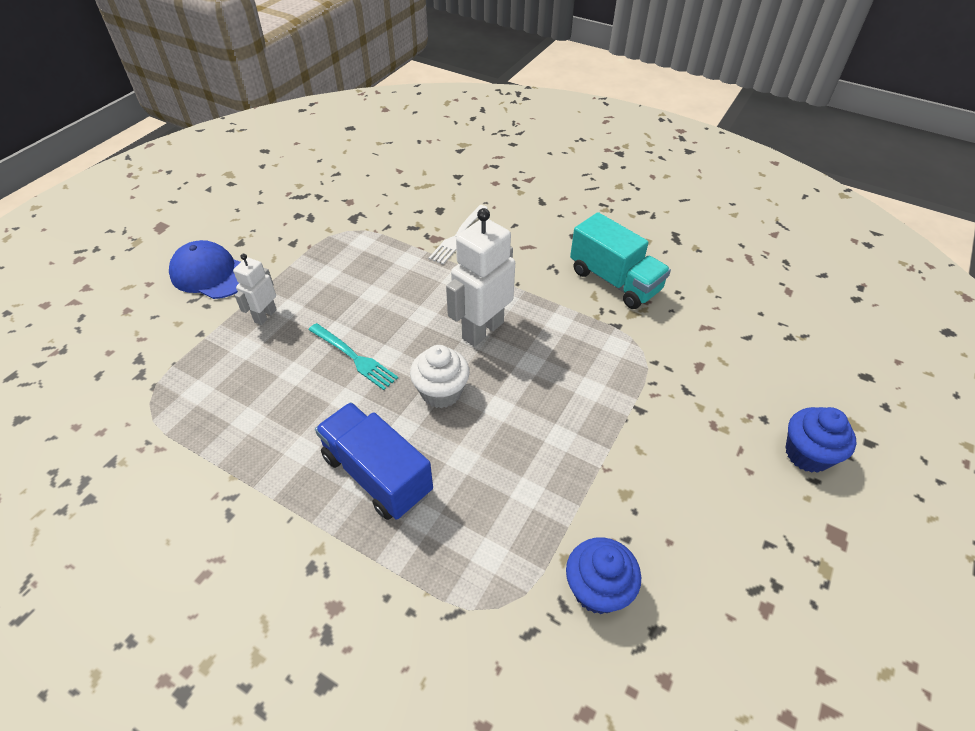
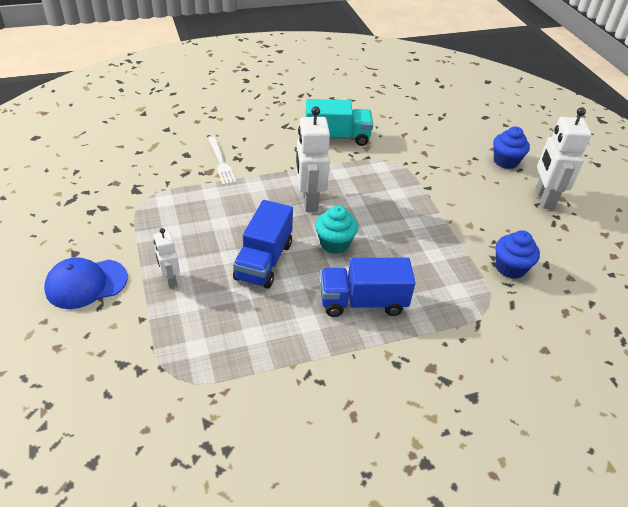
camera: 50 degrees left, 5 degrees down
turquoise fork [309,323,398,390] -> blue truck [233,200,293,289]
white cupcake [410,345,470,408] -> turquoise cupcake [315,206,358,254]
none -> white robot [536,107,592,209]

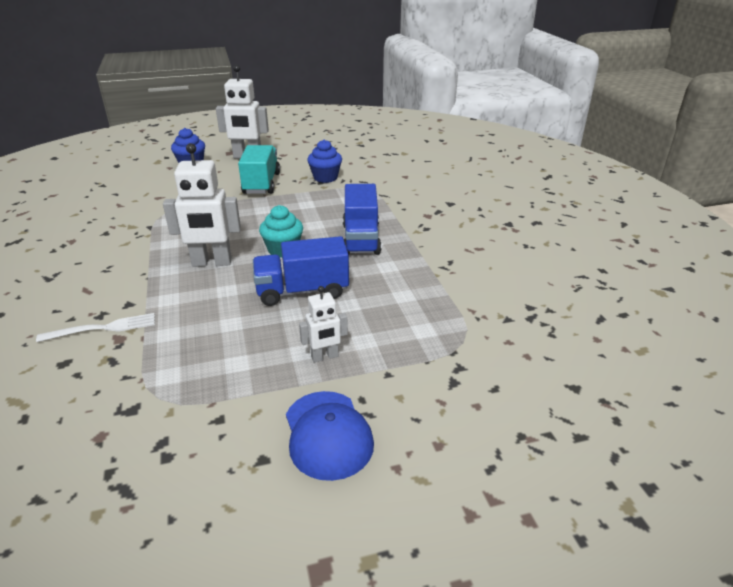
camera: 85 degrees left, 10 degrees down
blue truck [233,200,293,289] -> blue truck turned 150 degrees clockwise [253,236,349,306]
turquoise truck [305,99,373,146] -> turquoise truck moved to [238,145,280,194]

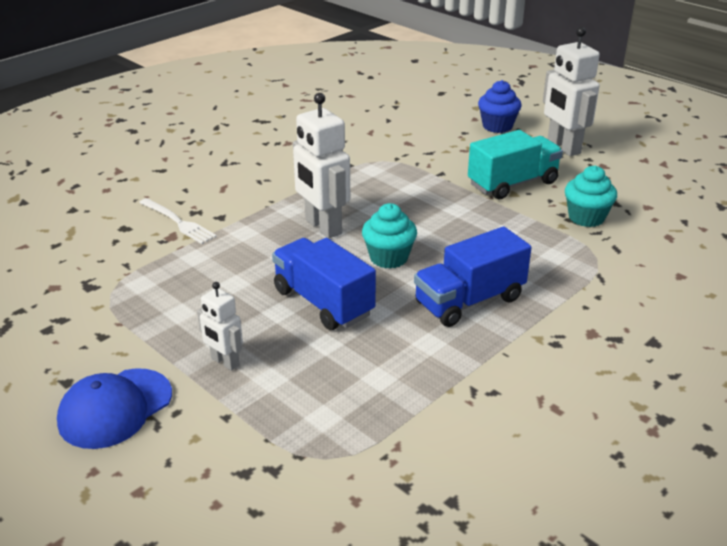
camera: 60 degrees right, 0 degrees up
blue cupcake [307,140,342,183] -> turquoise cupcake [565,166,617,227]

